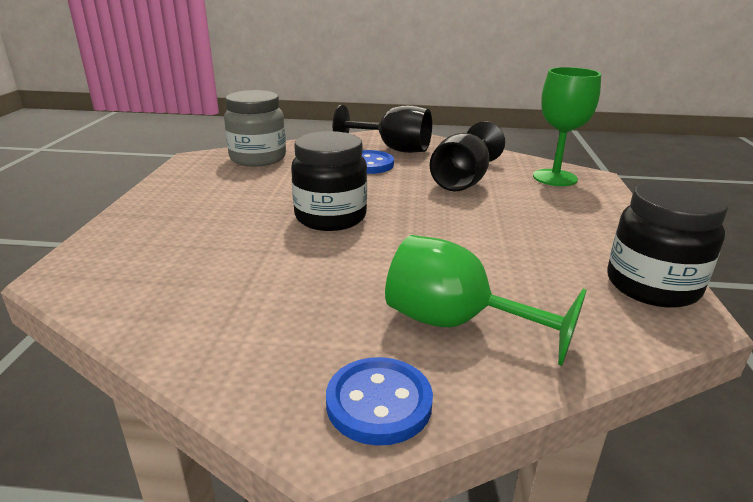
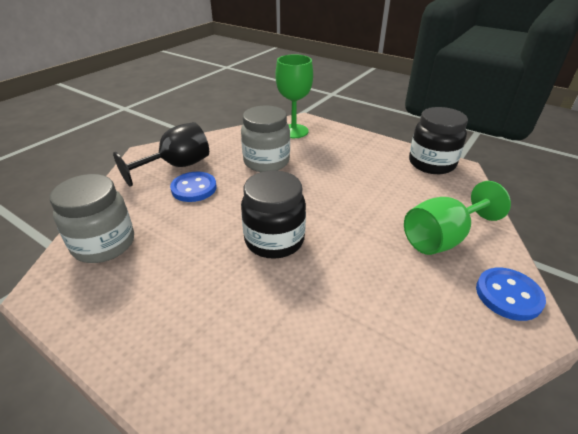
camera: 60 degrees left, 10 degrees up
black goblet [430,121,505,191] -> grey jar [241,106,290,172]

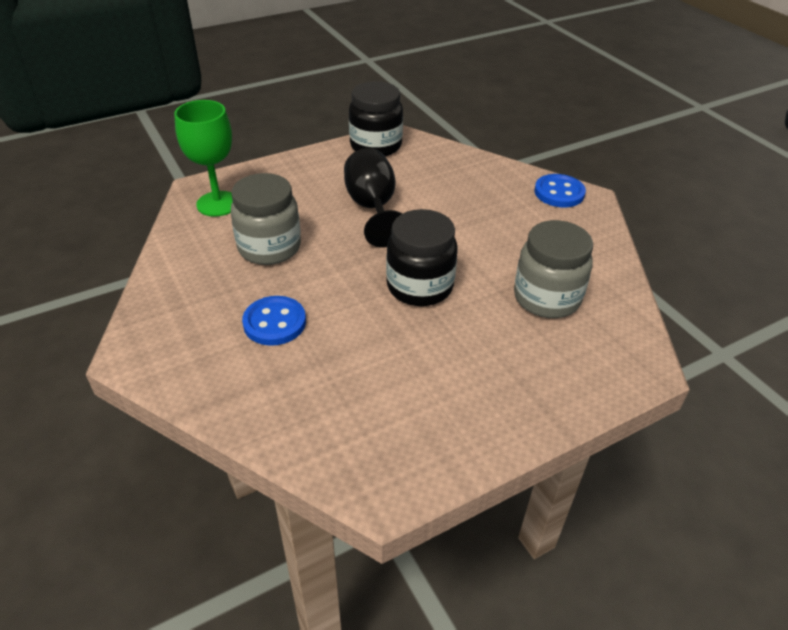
camera: 65 degrees left, 5 degrees up
grey jar [50,174,134,263] -> grey jar moved to [514,220,593,318]
black goblet [113,122,209,187] -> black goblet moved to [344,148,402,248]
green goblet [404,181,511,255] -> none

